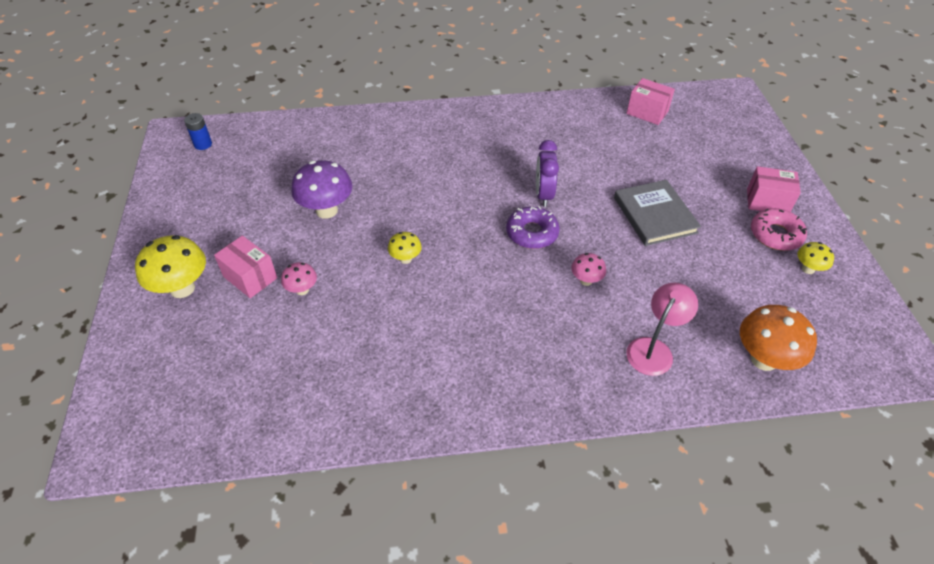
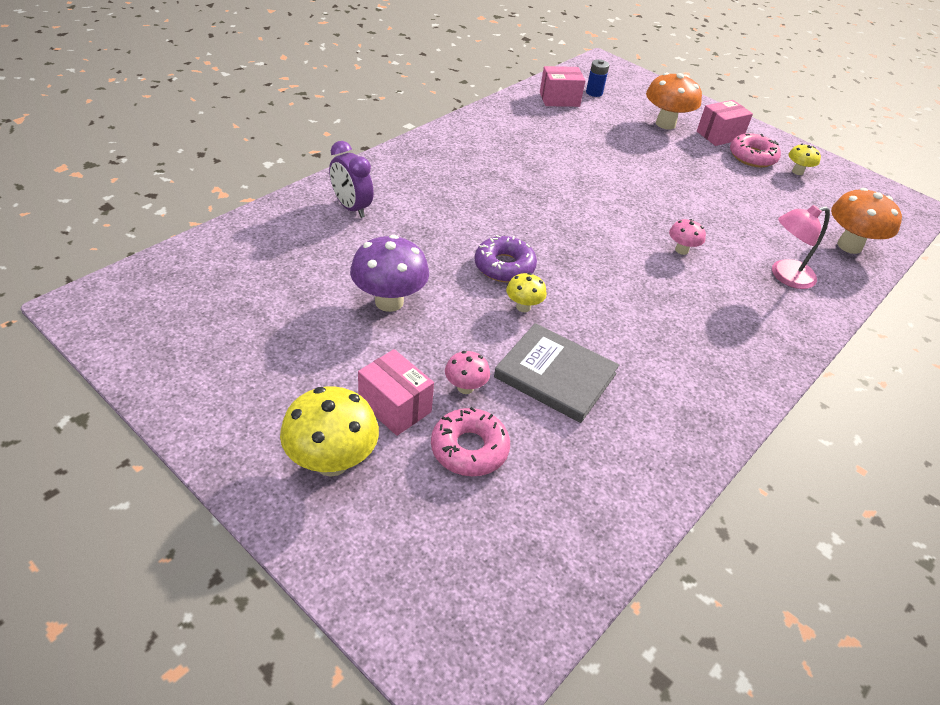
camera: 45 degrees left, 5 degrees down
blue battery [184,113,212,150] -> blue battery moved to [586,59,609,97]
pink box [214,236,277,298] -> pink box turned 45 degrees clockwise [358,349,434,436]
purple donut [506,206,560,249] -> purple donut moved to [475,235,537,282]
purple clock [536,140,559,207] -> purple clock moved to [329,141,374,218]
grey book [614,180,701,246] -> grey book moved to [494,323,619,423]
pink lamp [626,283,698,376] -> pink lamp turned 105 degrees counterclockwise [772,205,830,289]
none -> pink donut [431,407,510,476]
none -> orange mushroom [646,72,702,130]

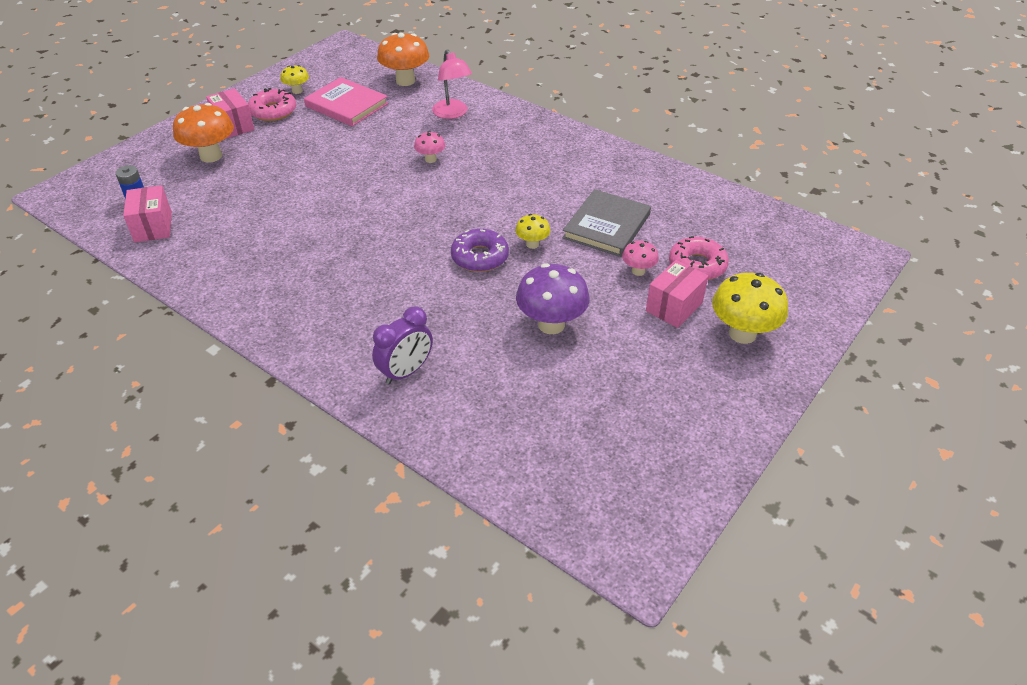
camera: 90 degrees left, 0 degrees up
none -> pink book [304,77,388,126]

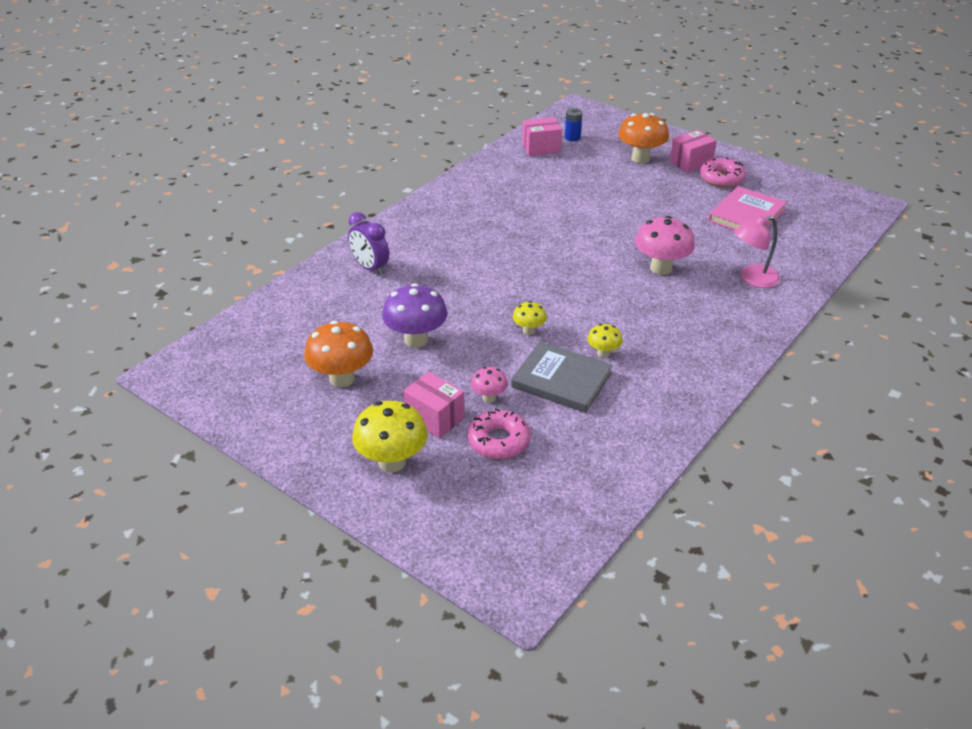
camera: 90 degrees right, 5 degrees down
yellow mushroom [280,65,309,94] -> yellow mushroom moved to [587,324,623,358]
orange mushroom [377,33,429,86] -> orange mushroom moved to [304,321,373,387]
pink mushroom [414,131,445,163] -> pink mushroom [635,216,695,275], size x1.87
purple donut [451,229,509,272] -> none

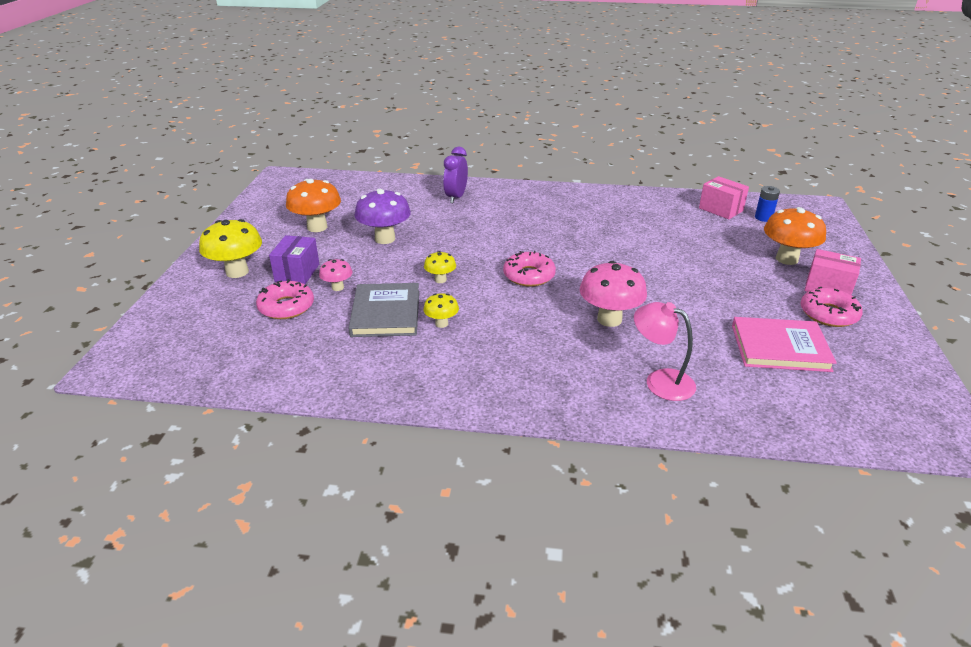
camera: 60 degrees right, 5 degrees down
pink box [403,372,465,438] -> purple box [269,235,319,284]
none -> pink donut [503,251,556,287]

